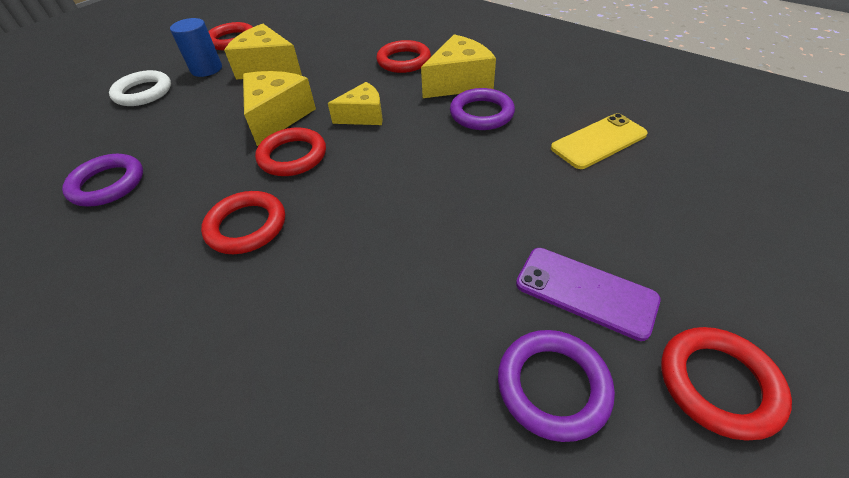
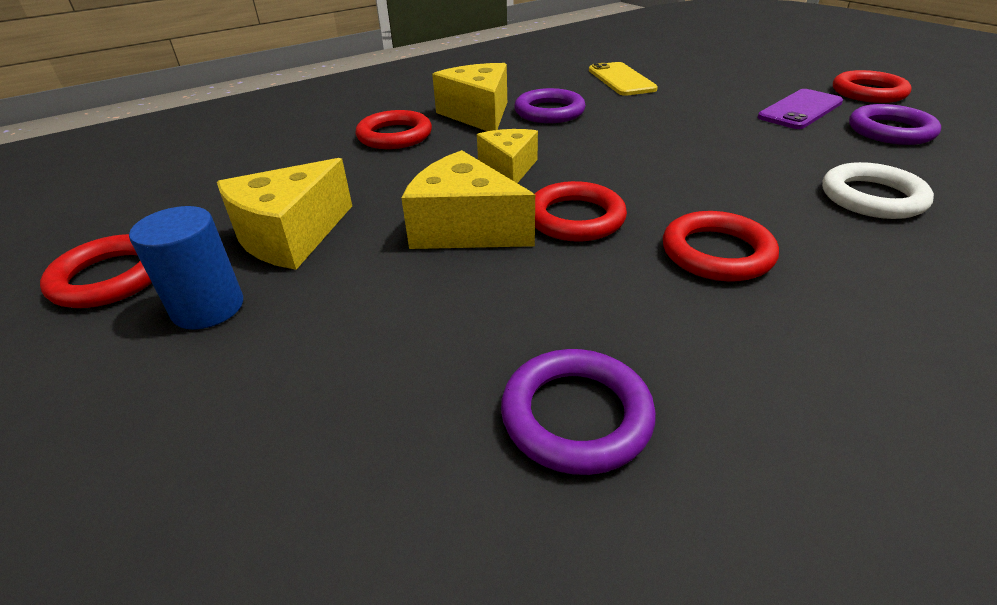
camera: 75 degrees left, 10 degrees down
white ring [109,70,171,106] -> white ring moved to [822,162,934,219]

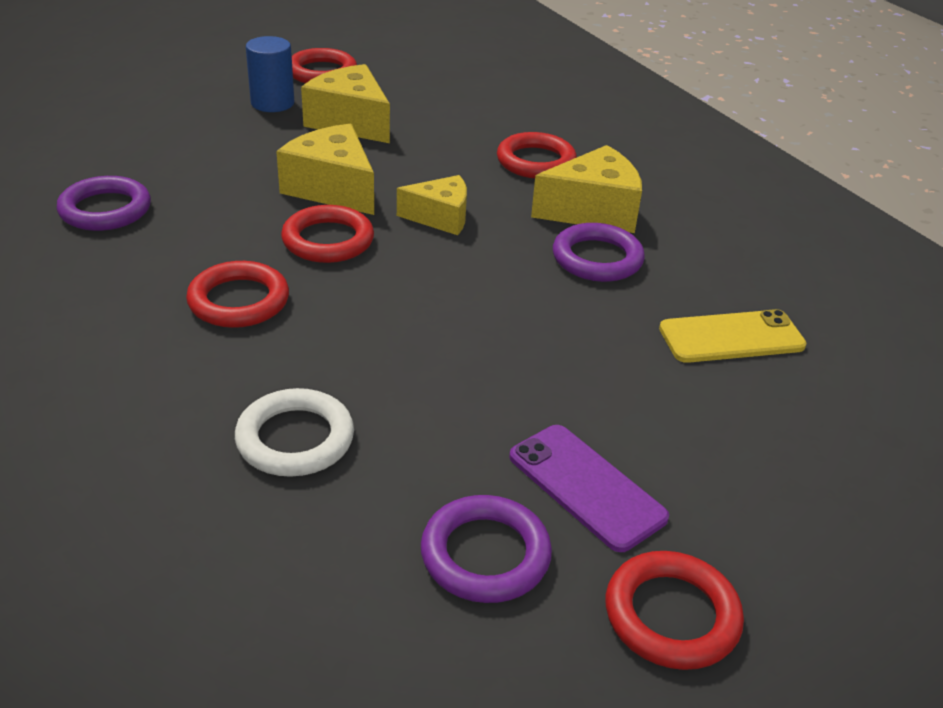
camera: 90 degrees right, 0 degrees up
yellow cheese [401,150,535,249] -> yellow cheese turned 75 degrees counterclockwise [276,124,374,215]

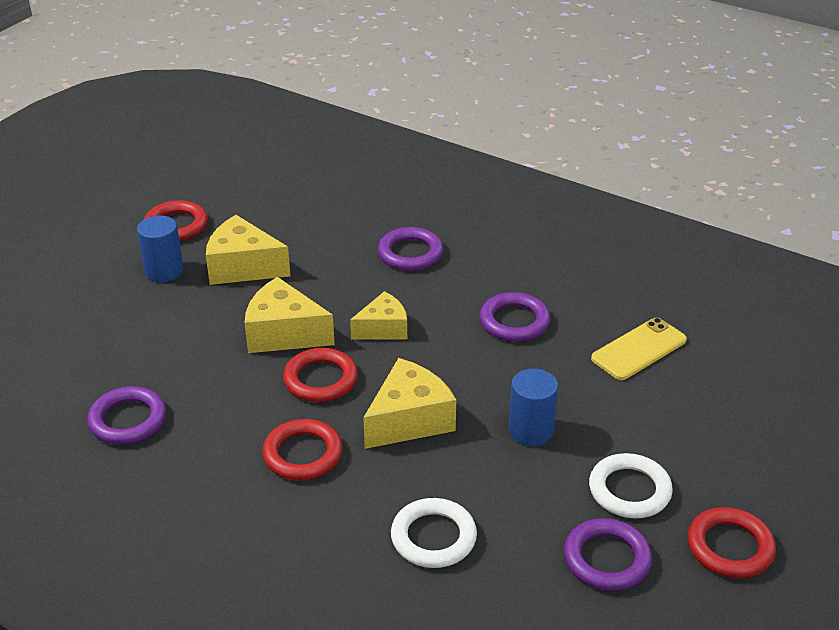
camera: 25 degrees left, 0 degrees up
red ring [497,132,577,179] -> purple ring [378,227,443,271]
purple phone [509,425,669,552] -> white ring [589,453,673,518]
yellow cheese [531,145,642,233] -> yellow cheese moved to [363,358,456,449]
none -> blue cylinder [509,368,558,446]

